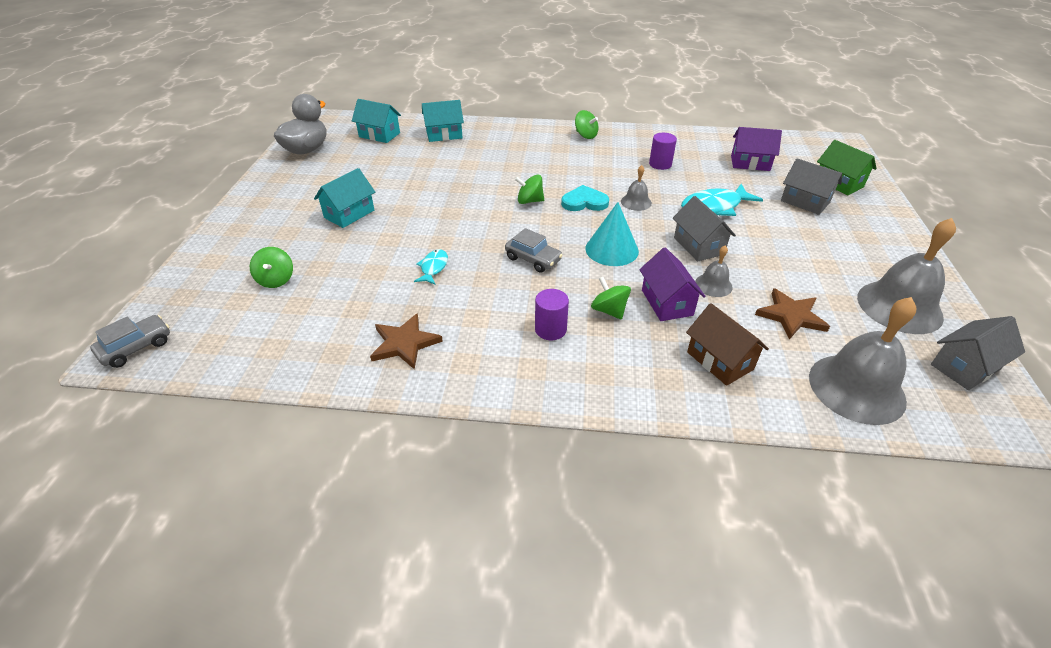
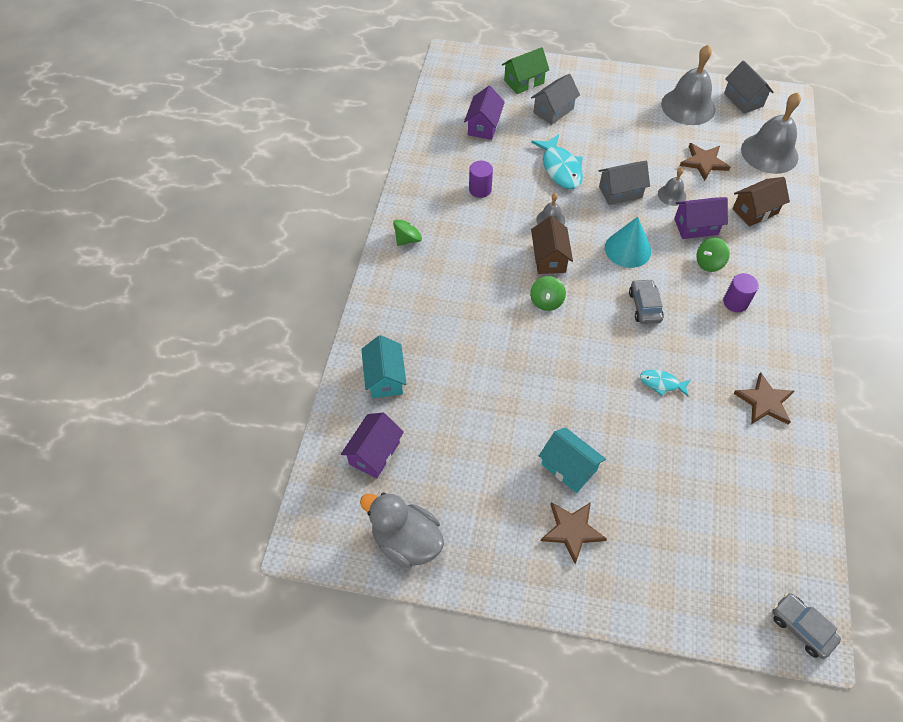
camera: 85 degrees left, 15 degrees up
green spinning top [250,247,293,288] -> none
turquoise house [352,99,401,143] -> purple house [341,413,404,479]
grey car [505,228,563,273] -> grey car turned 45 degrees counterclockwise [629,279,664,324]
turquoise heart [561,185,609,211] -> brown house [531,216,573,274]
none -> brown star [541,502,607,564]

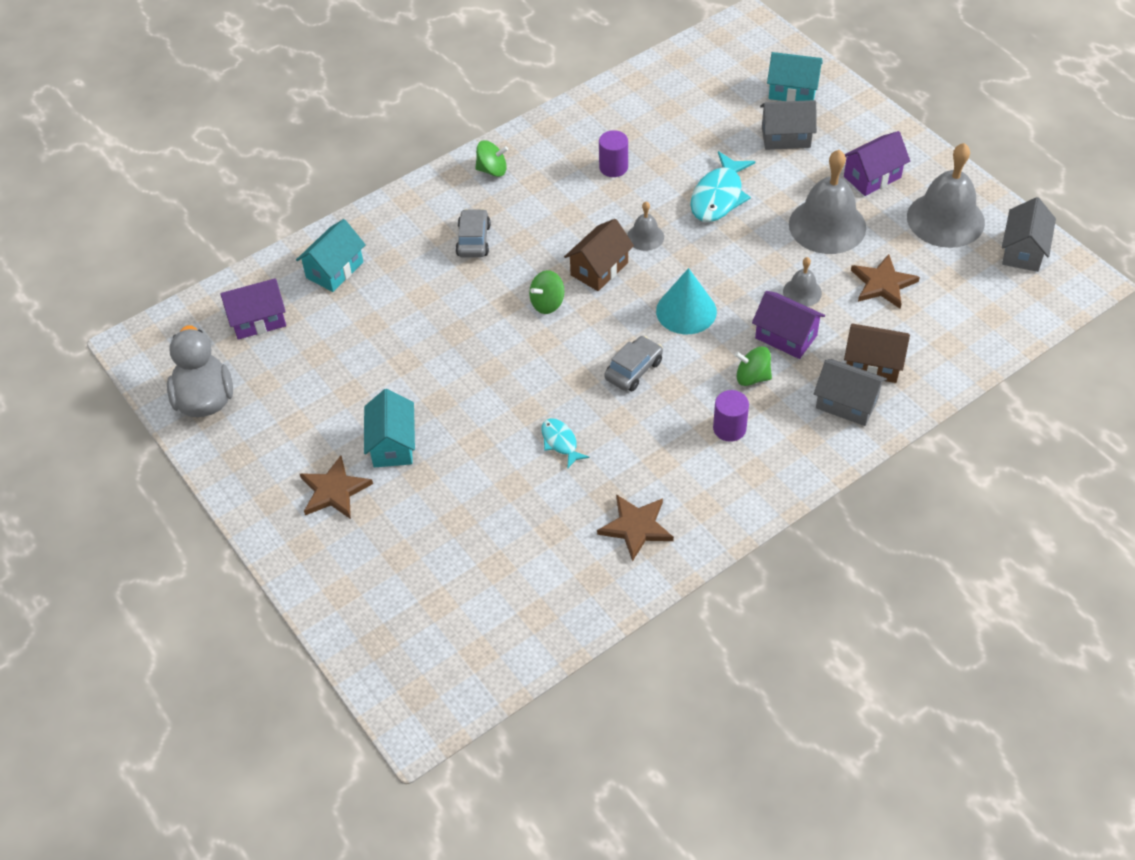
camera: 45 degrees right, 5 degrees down
purple house [464,86,505,140] -> purple house moved to [844,131,910,196]
green house [502,47,549,94] -> turquoise house [767,52,823,101]
grey house [599,161,650,205] -> grey house moved to [814,359,887,426]
grey bell [741,92,801,174] -> grey bell moved to [789,150,866,254]
grey car [772,593,841,659] -> grey car moved to [455,209,491,258]

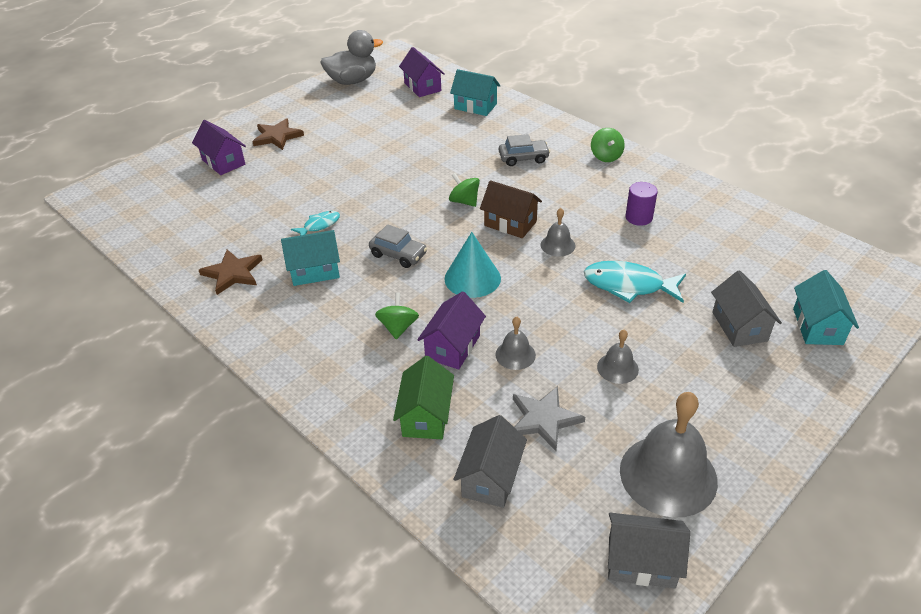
camera: 80 degrees right, 10 degrees down
turquoise house [364,389,415,467] -> turquoise house moved to [281,230,340,286]
purple cylinder [713,390,749,442] -> none
grey bell [789,150,866,254] -> grey bell [597,330,639,384], size x0.49
grey house [814,359,887,426] -> grey house moved to [454,415,527,508]
purple house [844,131,910,196] -> purple house moved to [192,120,246,175]
brown house [844,323,910,383] -> green house [393,356,454,439]
brown star [851,254,920,309] -> grey star [513,386,585,451]

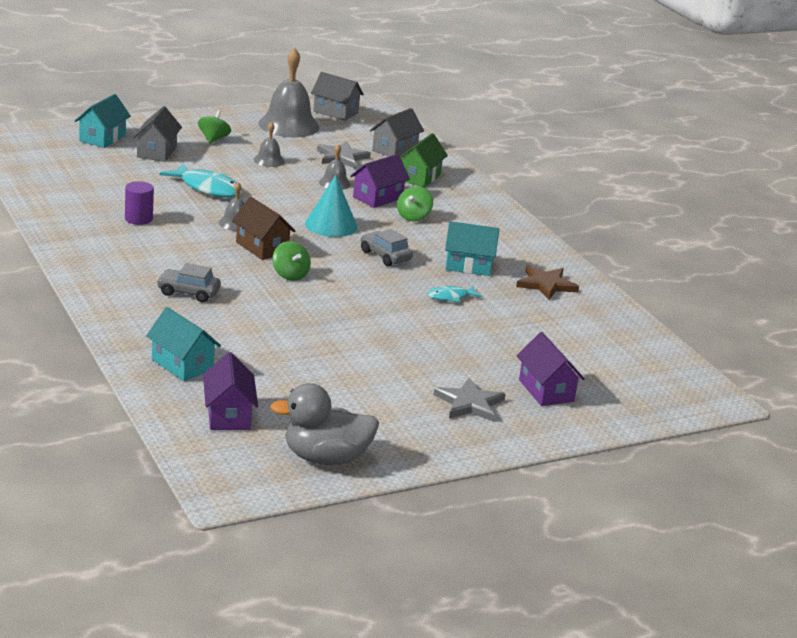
camera: 165 degrees left, 15 degrees down
brown star [252,118,304,150] -> grey star [434,378,506,422]
green spinning top [591,128,624,162] -> green spinning top moved to [198,110,231,143]

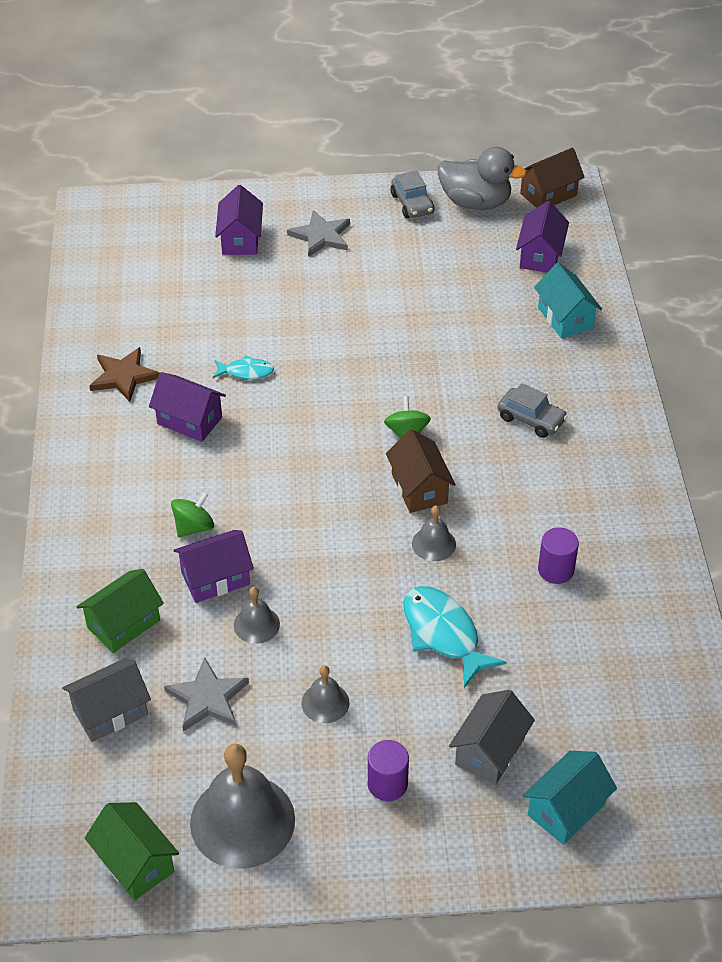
camera: 155 degrees left, 20 degrees up
green spinning top [198,110,231,143] -> purple cylinder [368,740,409,801]
turquoise cone [305,175,357,237] -> none
grey house [311,72,364,121] -> green house [85,802,179,900]
grey car [361,229,413,266] -> grey car moved to [391,170,434,218]
turquoise house [445,221,499,276] -> purple house [149,372,226,442]
none -> brown house [520,148,585,208]

